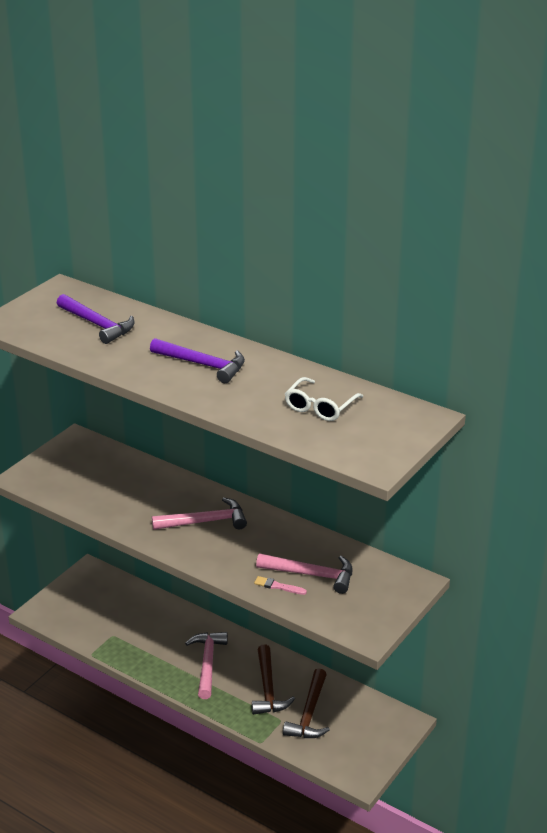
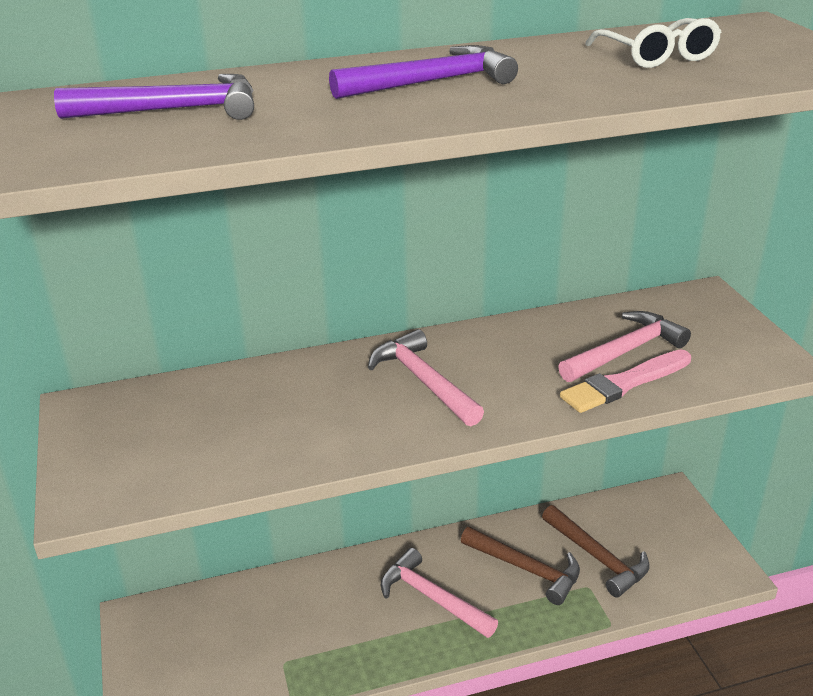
camera: 50 degrees left, 0 degrees up
pink hammer [152,497,247,530] -> pink hammer turned 60 degrees counterclockwise [368,329,484,426]
pink brush [254,576,307,595] -> pink brush [560,350,691,413], size x1.90

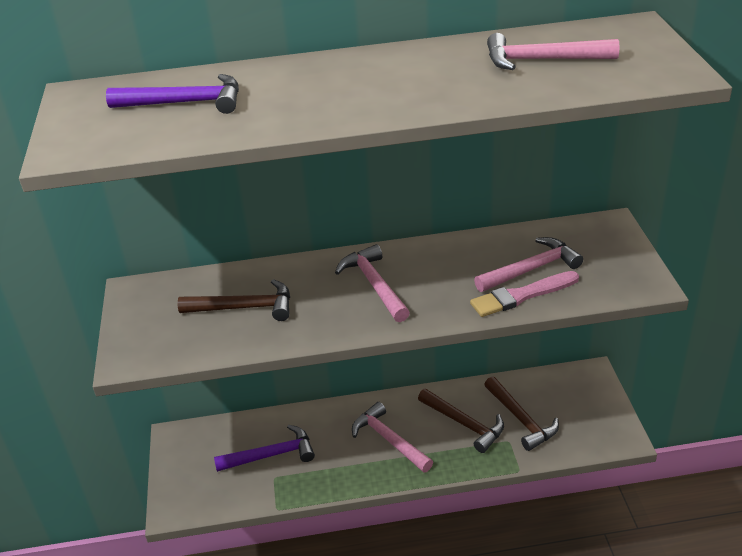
camera: 10 degrees right, 5 degrees up
purple hammer [329,45,518,99] -> purple hammer moved to [214,425,315,472]
white glasses [585,18,721,68] -> pink hammer [487,33,619,70]
none -> brown hammer [178,279,290,321]

